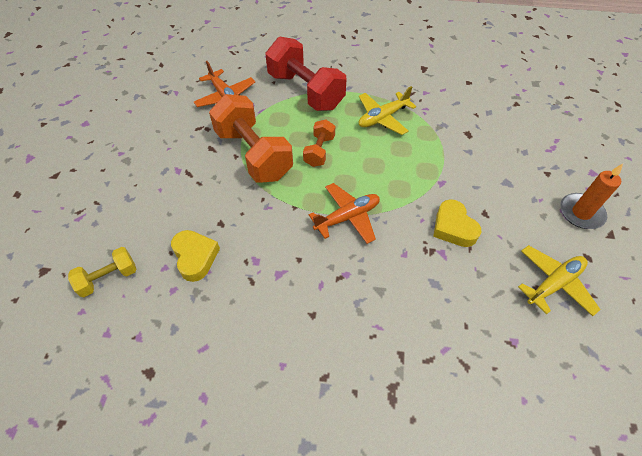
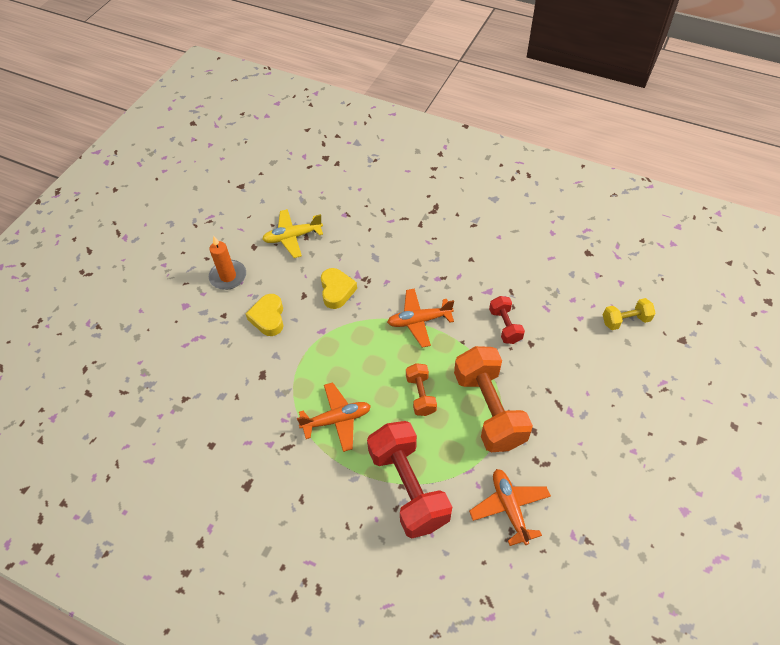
camera: 160 degrees left, 0 degrees up
yellow heart [171,230,220,282] -> yellow heart moved to [246,294,284,336]
orange dumbbell [303,119,335,167] -> orange dumbbell turned 45 degrees counterclockwise [406,363,437,416]
yellow plane [359,86,417,135] -> orange plane [297,382,371,452]
none -> red dumbbell [489,296,525,344]

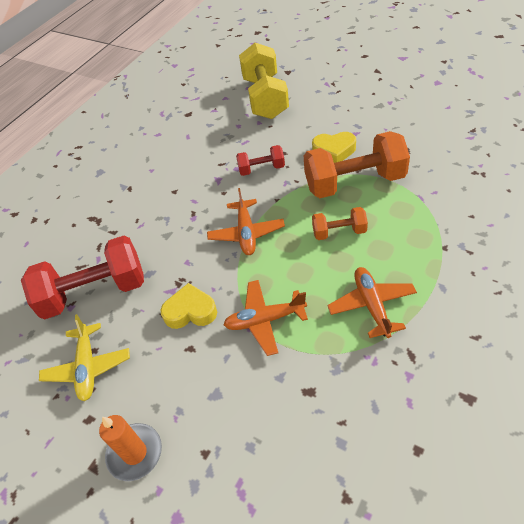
camera: 80 degrees left, 5 degrees down
yellow heart [246,294,284,336] -> yellow heart moved to [312,132,356,163]
red dumbbell [367,421,452,538] -> red dumbbell moved to [21,236,144,319]
orange plane [469,469,551,546] -> orange plane moved to [223,280,308,356]
yellow dumbbell [603,298,656,330] -> yellow dumbbell [239,43,289,119], size x1.97

